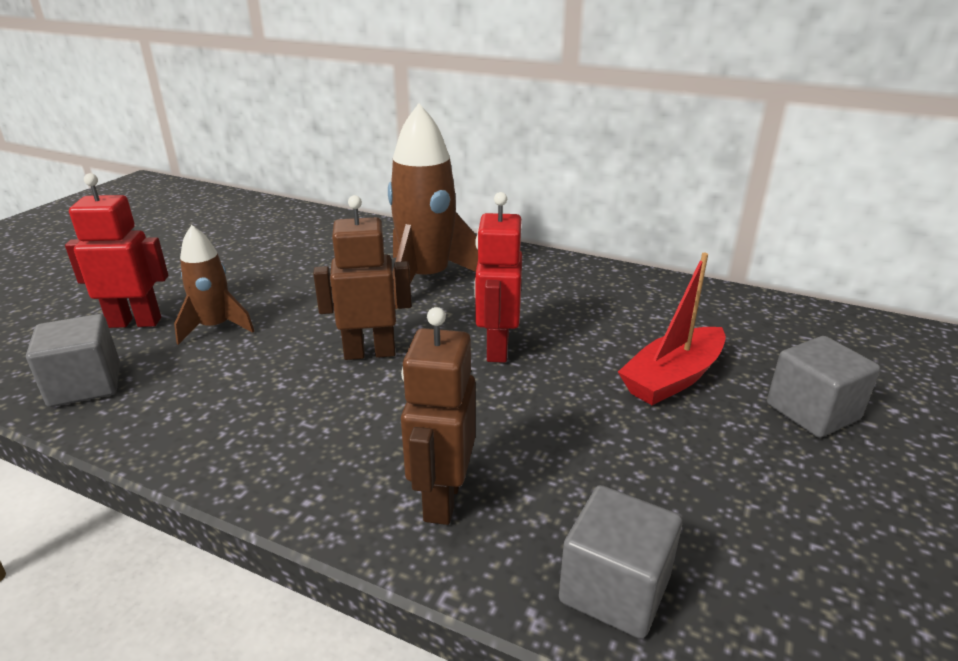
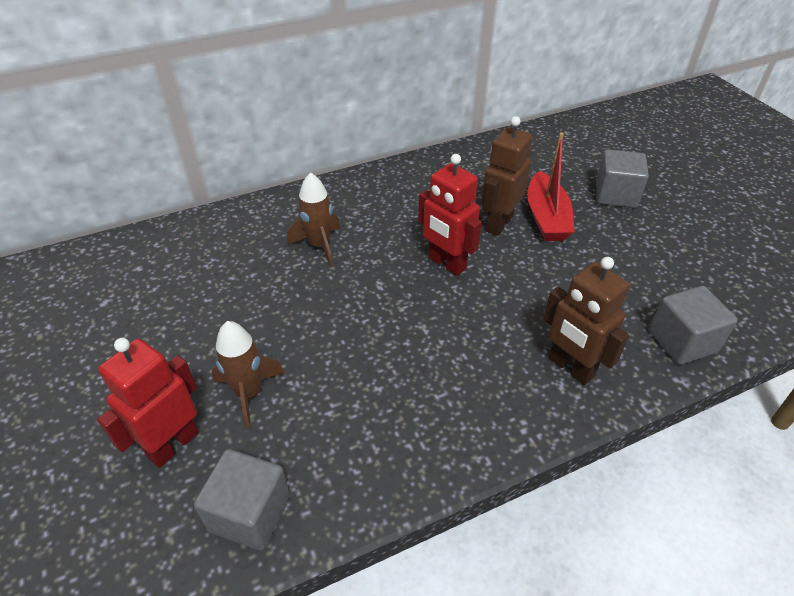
camera: 50 degrees left, 15 degrees up
brown robot [313,195,412,360] -> brown robot moved to [481,116,533,236]
brown rocket [388,104,478,309] -> brown rocket [287,172,340,266], size x0.57

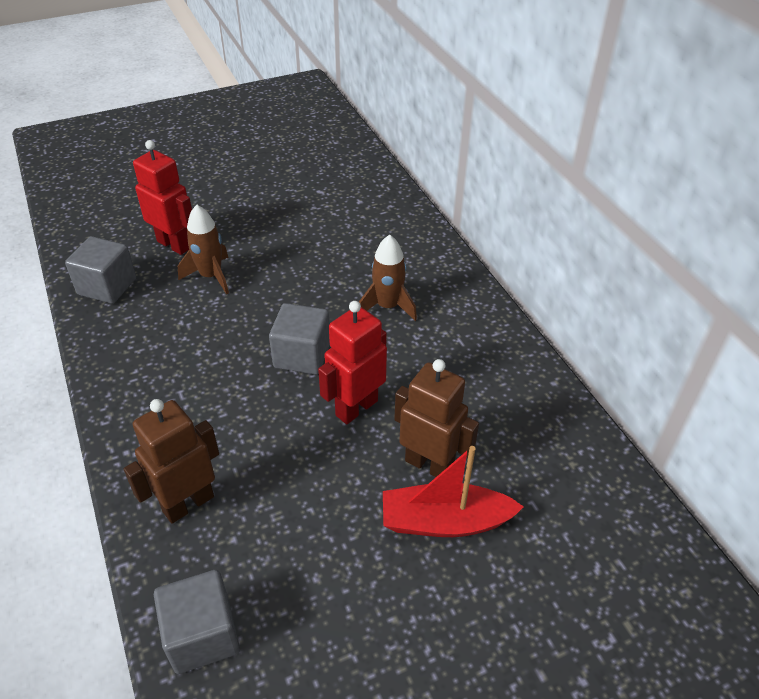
camera: 90 degrees right, 0 degrees up
grey cube [596,149,649,208] -> grey cube moved to [269,303,330,375]

